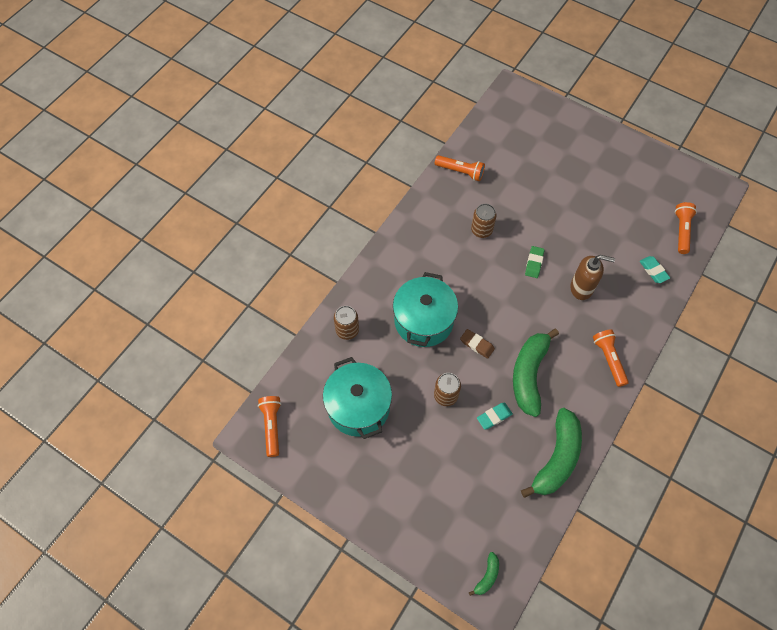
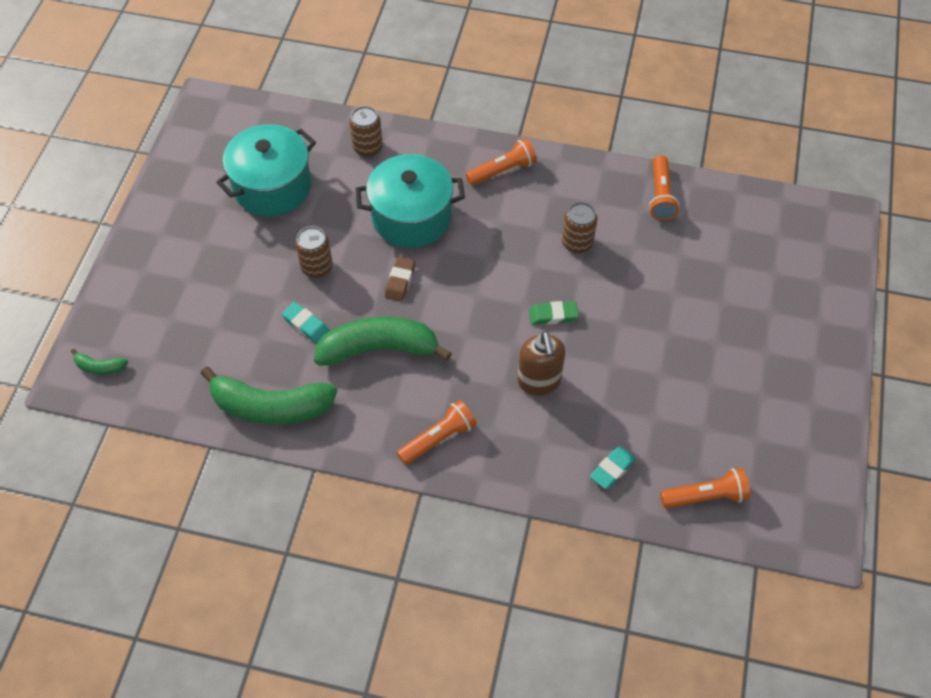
camera: 70 degrees right, 5 degrees down
orange flashlight [258,396,281,457] -> orange flashlight moved to [466,138,537,186]

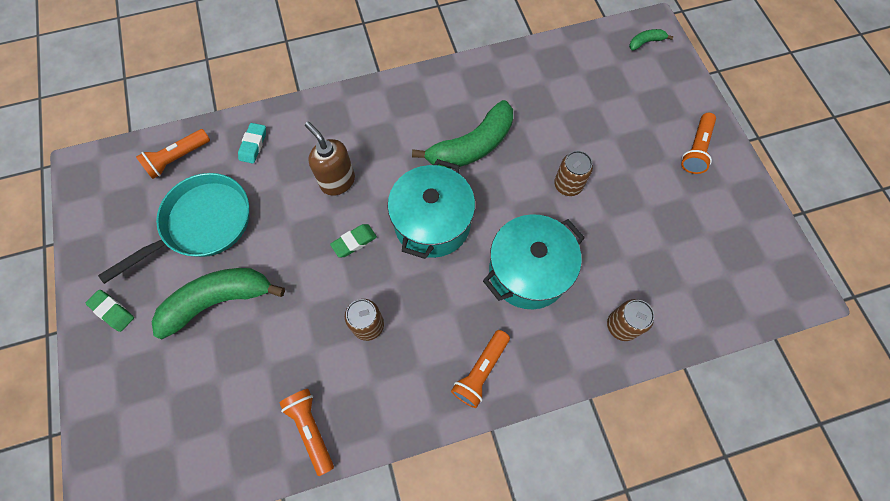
camera: 150 degrees right, 10 degrees up
green banana [200,367,337,425] -> green banana moved to [152,268,285,339]
turquoise pot [216,124,316,216] -> turquoise pot moved to [388,159,475,259]
turquoise eraser [282,302,329,343] -> none
brown eraser [385,257,415,302] -> none
orange flashlight [396,400,477,465] -> orange flashlight moved to [681,113,716,174]
none -> green eraser [85,290,134,332]
none -> turquoise pan [98,173,250,284]

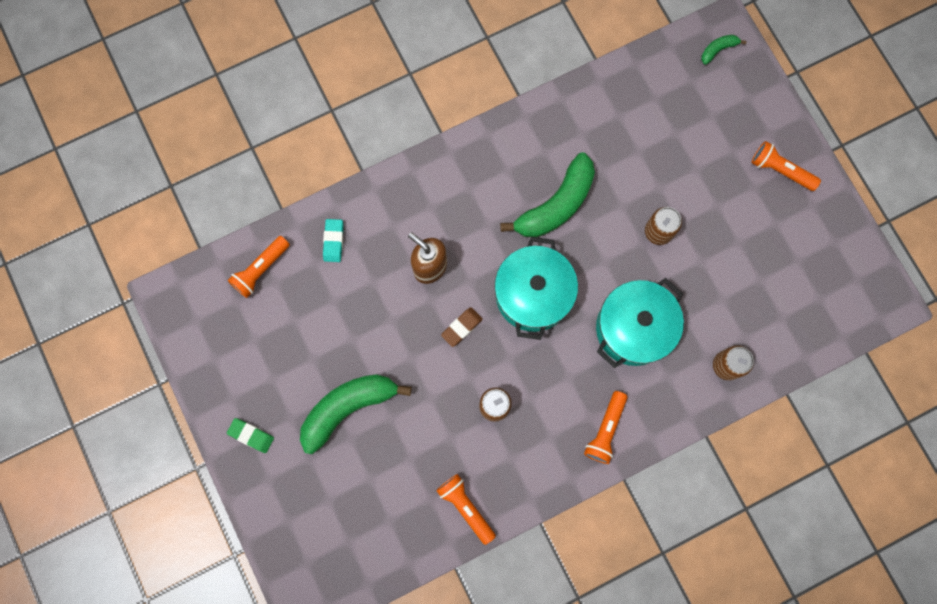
camera: 10 degrees left, 10 degrees up
turquoise pan [98,173,250,284] -> none
green eraser [330,224,377,258] -> brown eraser [441,307,483,347]
orange flashlight [681,113,716,174] -> orange flashlight turned 105 degrees clockwise [752,141,821,191]

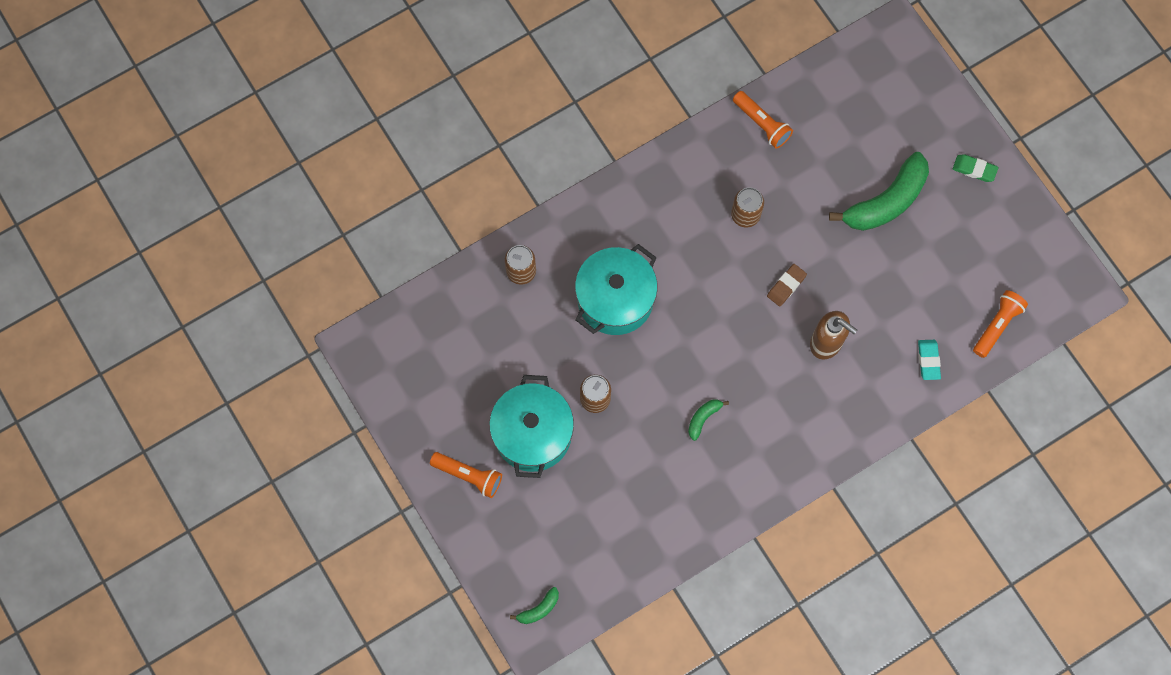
camera: 175 degrees right, 5 degrees down
turquoise pot [494,237,578,340] -> turquoise pot moved to [489,375,574,478]
green banana [500,152,595,237] -> green banana [688,399,729,441], size x0.44
orange flashlight [584,391,628,464] -> none

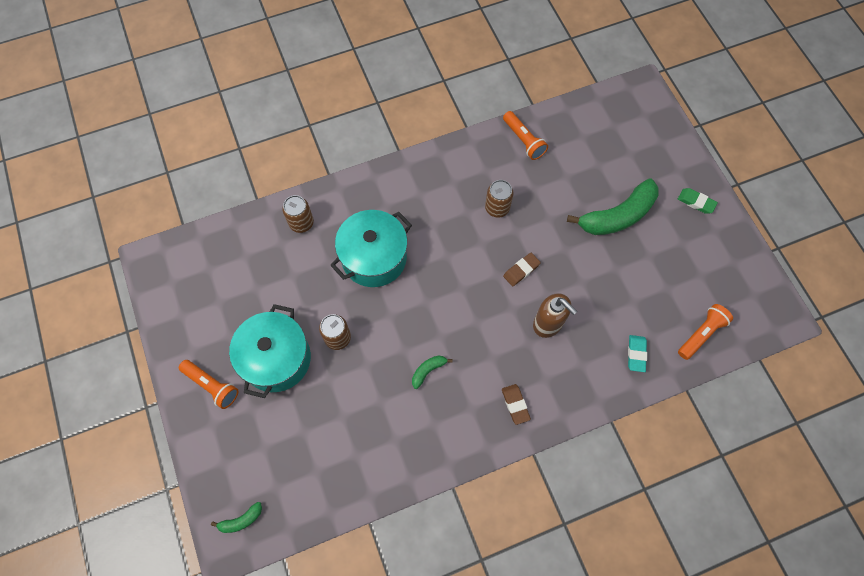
camera: 10 degrees right, 5 degrees down
none -> brown eraser [502,384,531,425]

